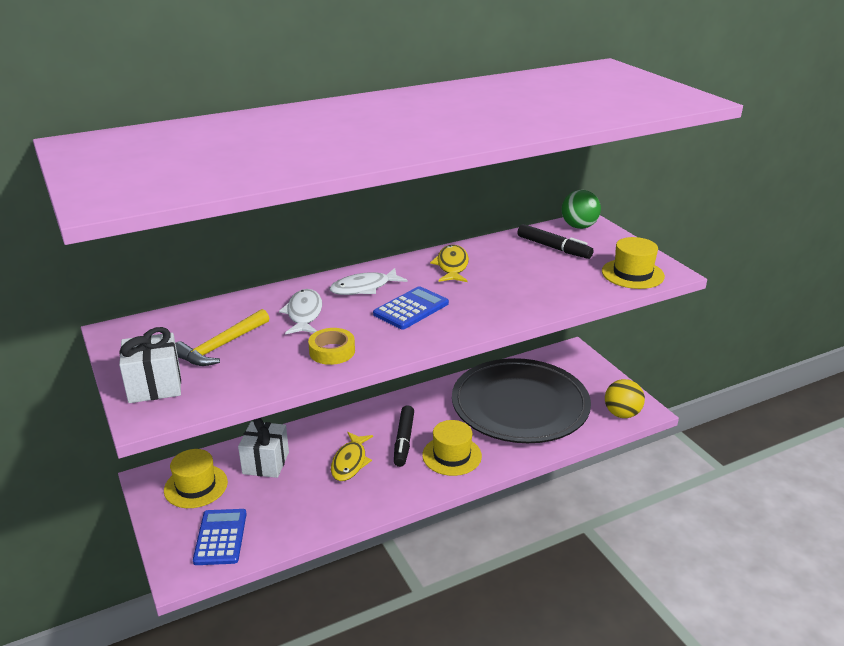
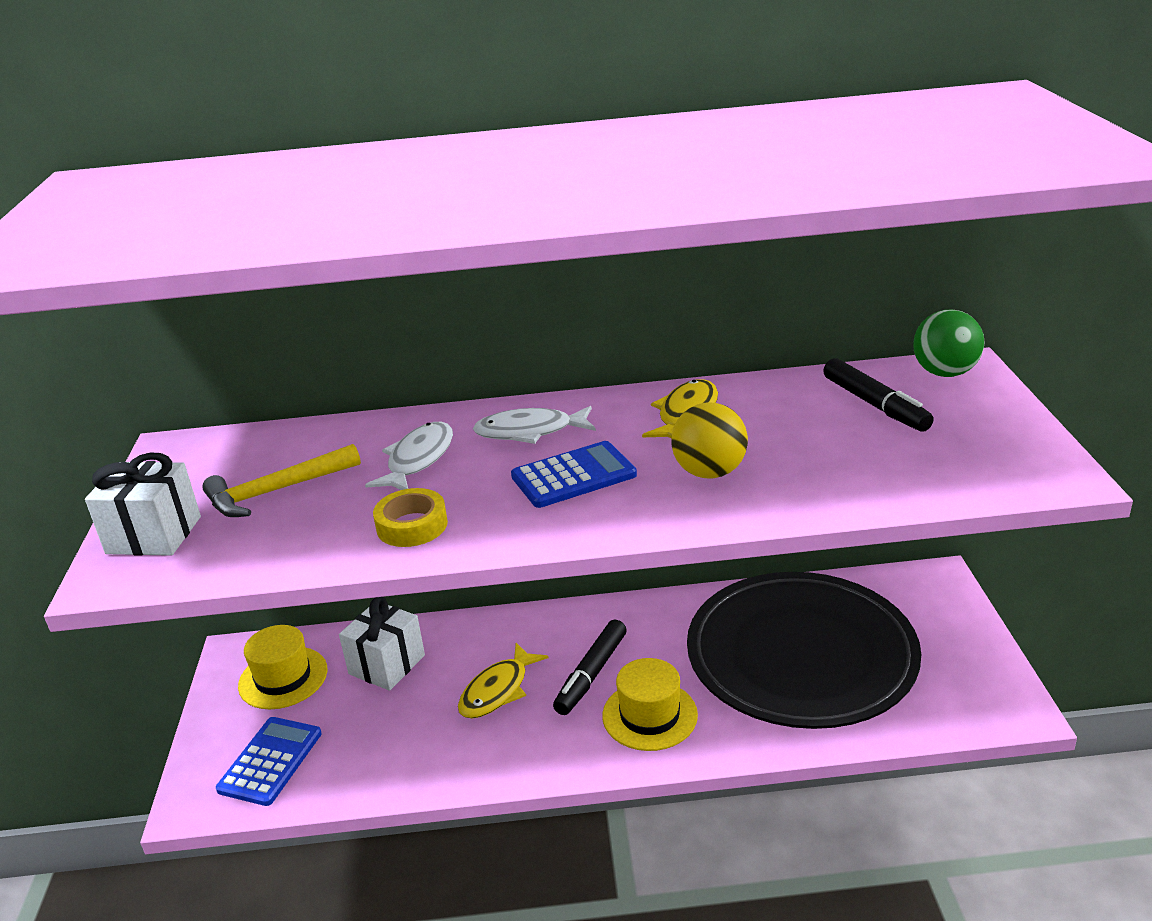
camera: 25 degrees right, 0 degrees up
yellow hat [602,237,665,289] -> none
yellow ball [605,379,645,418] -> yellow ball moved to [671,403,748,478]

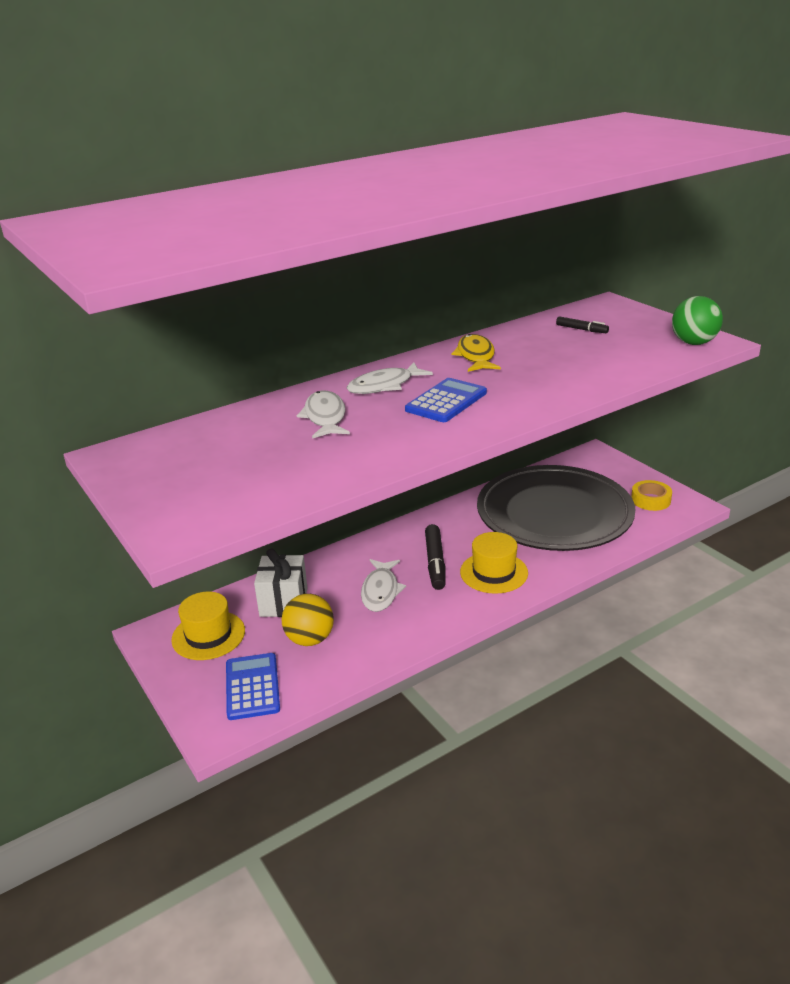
camera: 30 degrees left, 0 degrees up
white gift [85,452,201,556] -> none
yellow hammer [202,444,361,517] -> none
yellow tape [373,488,448,547] -> yellow tape moved to [631,480,672,511]
yellow fish [458,643,548,718] -> white fish [361,559,406,612]
yellow ball [671,403,748,478] -> yellow ball moved to [282,594,334,646]
black marker [823,358,934,432] -> black marker [556,316,609,333], size x0.58
green ball [913,310,985,377] -> green ball moved to [672,296,723,345]

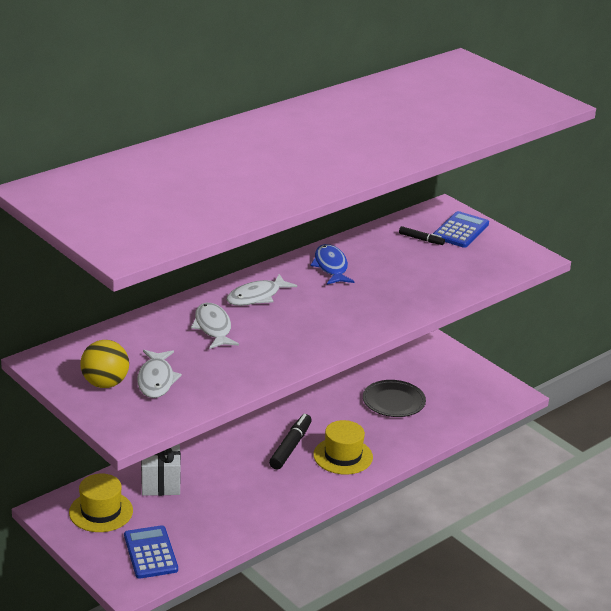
camera: 10 degrees left, 0 degrees up
yellow ball [282,594,334,646] -> yellow ball moved to [80,340,129,388]
white fish [361,559,406,612] -> white fish moved to [137,350,182,398]
blue calculator [405,378,487,422] -> blue calculator moved to [433,211,489,248]
black marker [425,524,446,590] -> black marker turned 150 degrees counterclockwise [269,414,312,470]
yellow fish [451,334,501,372] -> blue fish [310,244,355,285]
black plate [477,465,635,551] -> black plate [363,380,426,417], size x0.45
yellow tape [631,480,672,511] -> none
green ball [672,296,723,345] -> none

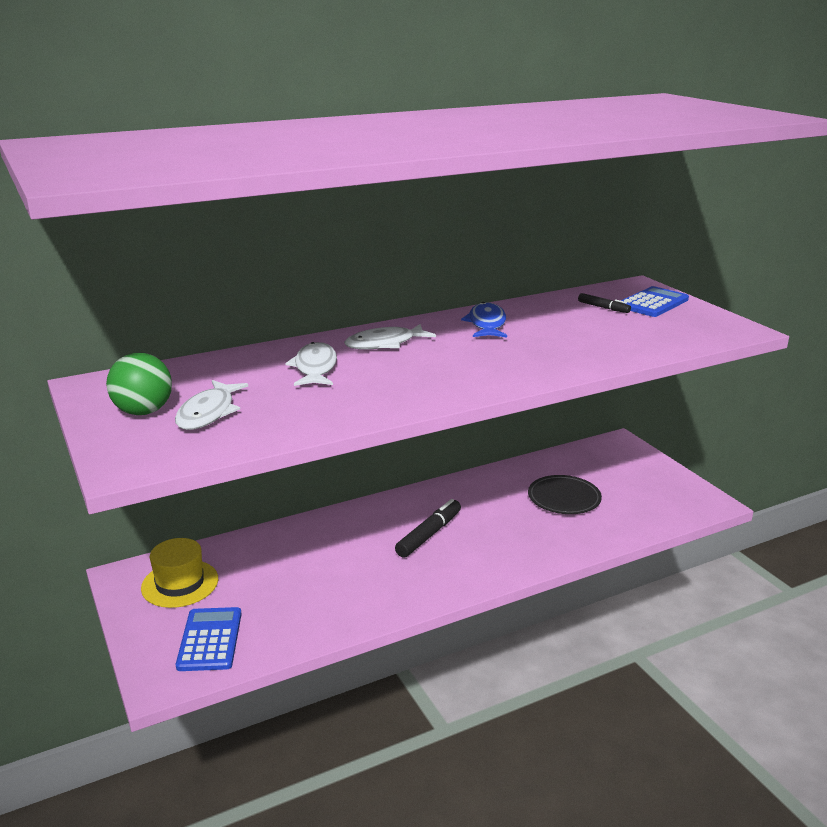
camera: 15 degrees right, 5 degrees down
yellow ball [80,340,129,388] -> green ball [106,353,172,415]
white gift [141,444,181,496] -> none
yellow hat [313,420,373,475] -> none

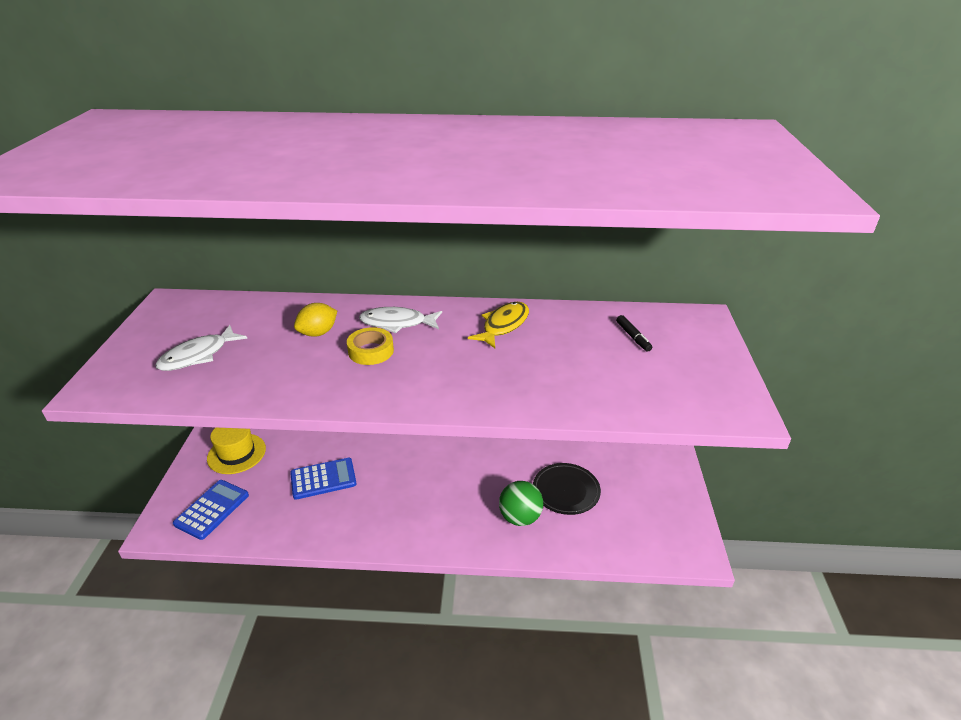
camera: 30 degrees right, 10 degrees up
green ball [106,353,172,415] -> green ball moved to [499,481,543,526]
white fish [285,342,337,386] -> yellow lemon [294,303,337,337]
black marker [395,499,461,558] -> none
blue fish [461,302,507,338] -> yellow fish [468,302,529,348]
blue calculator [621,286,689,317] -> blue calculator moved to [290,458,357,500]
none -> yellow tape [347,327,394,365]

